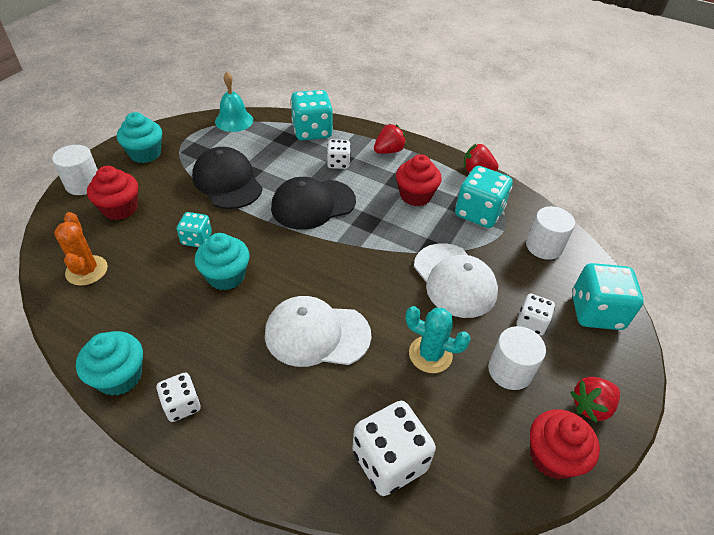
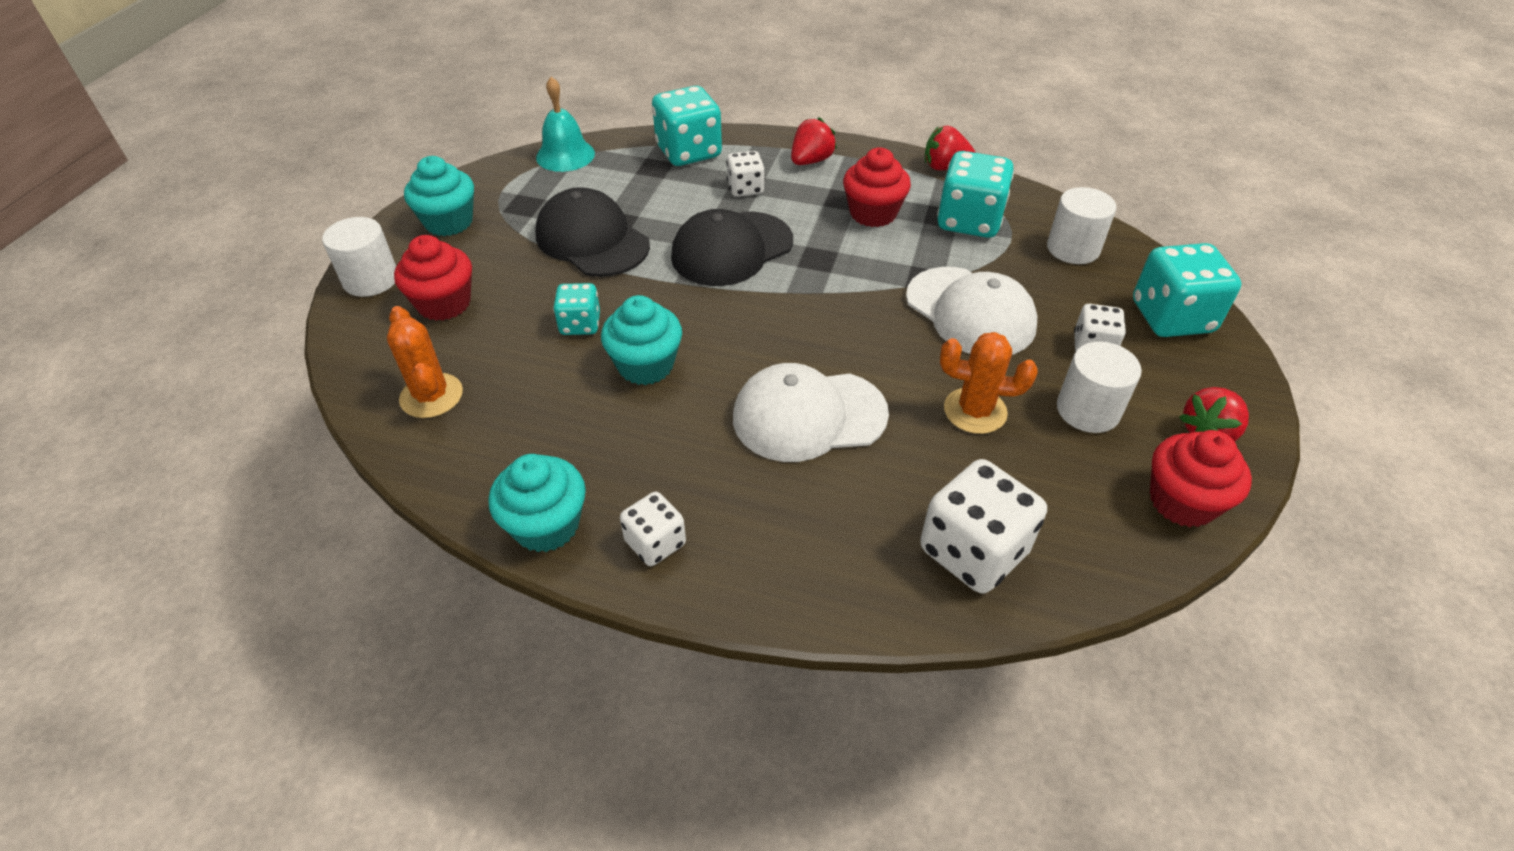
camera: 10 degrees left, 0 degrees up
turquoise cactus [405,306,471,373] -> orange cactus [940,332,1038,434]

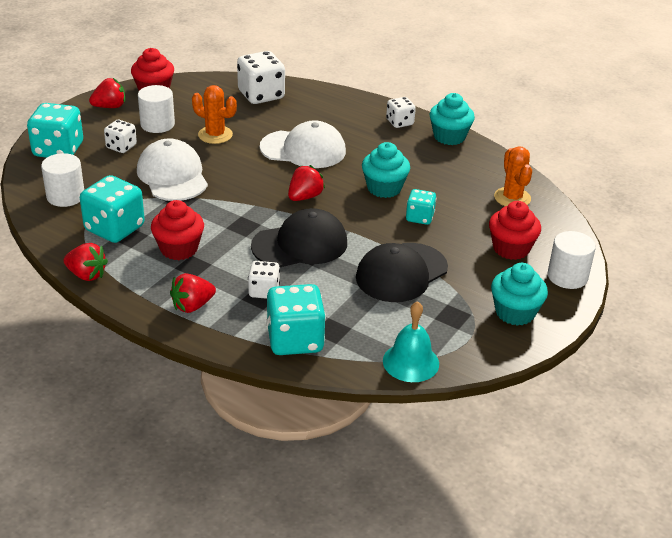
camera: 165 degrees left, 10 degrees down
black cap [535,187,650,277] -> black cap turned 75 degrees clockwise [356,243,448,302]
none -> red strawberry [288,165,325,201]

